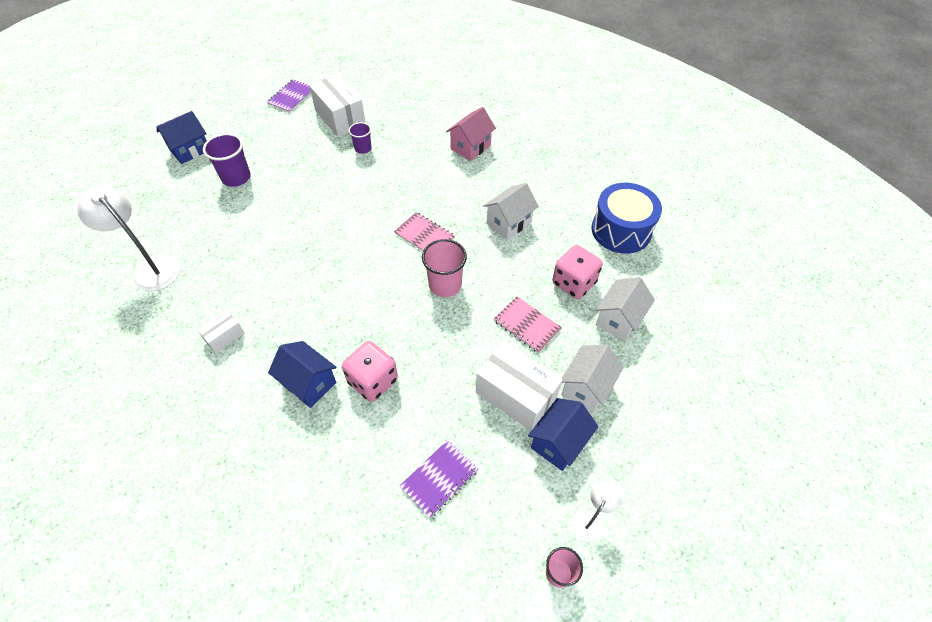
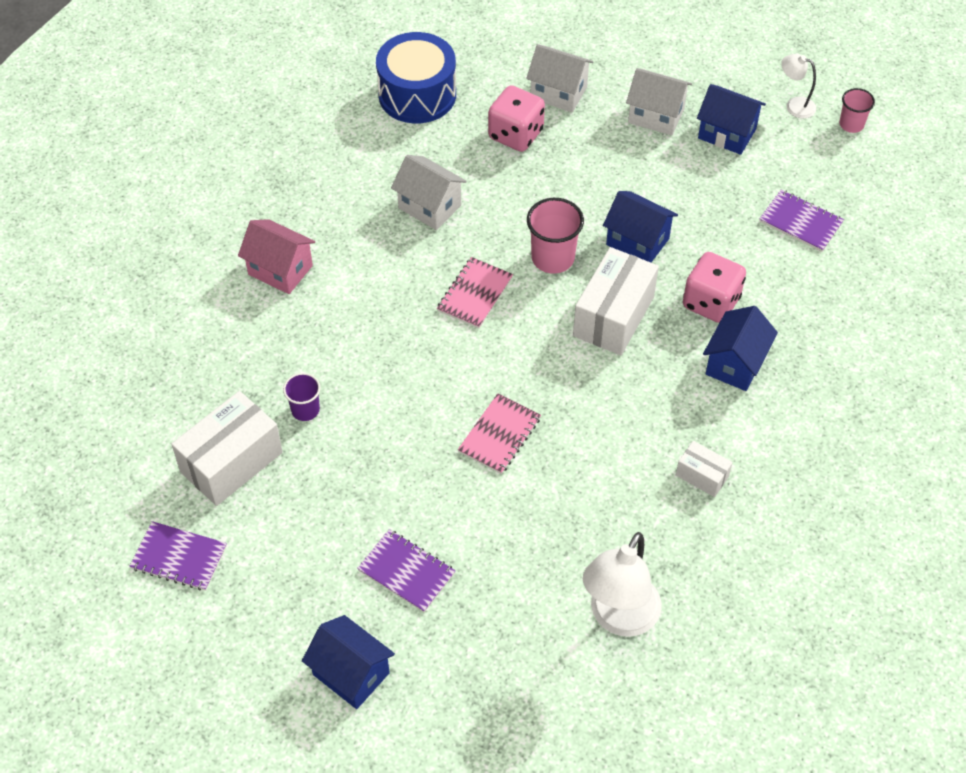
camera: 100 degrees left, 0 degrees up
purple cup [203,133,251,187] -> purple notebook [357,529,456,612]
white box [476,342,563,431] -> white box moved to [573,247,659,355]
pink notebook [494,296,562,353] -> pink notebook moved to [458,394,541,474]
none -> blue house [603,191,678,262]

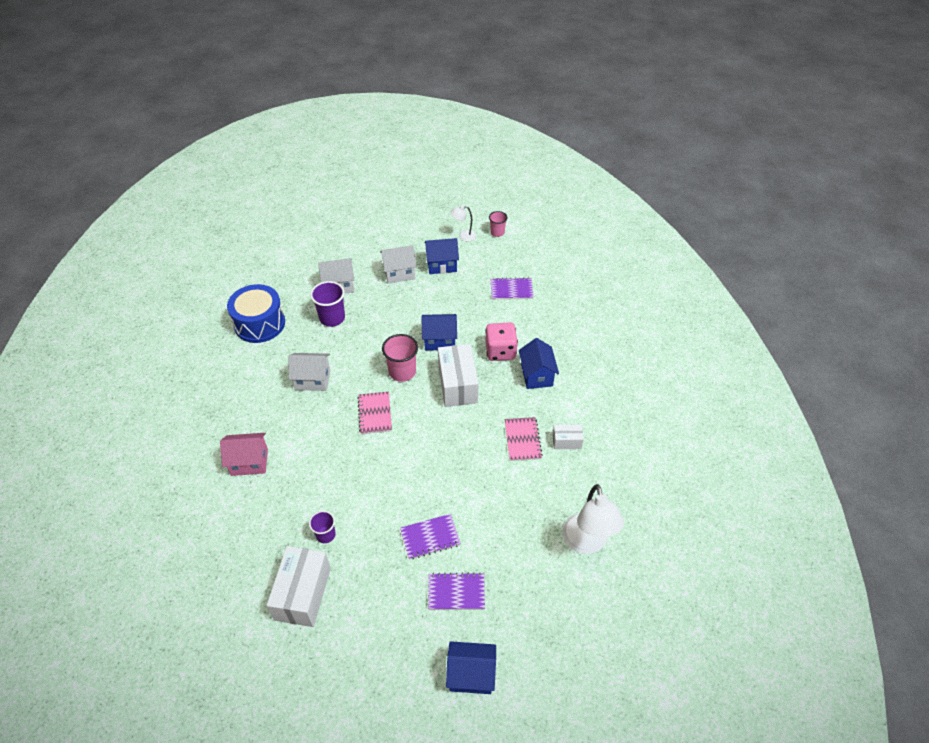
camera: 35 degrees left, 5 degrees down
purple notebook [130,521,227,591] -> purple notebook moved to [400,514,461,560]
pink notebook [458,394,541,474] -> pink notebook moved to [505,417,542,461]
pink dice [488,85,545,152] -> purple cup [310,281,345,327]

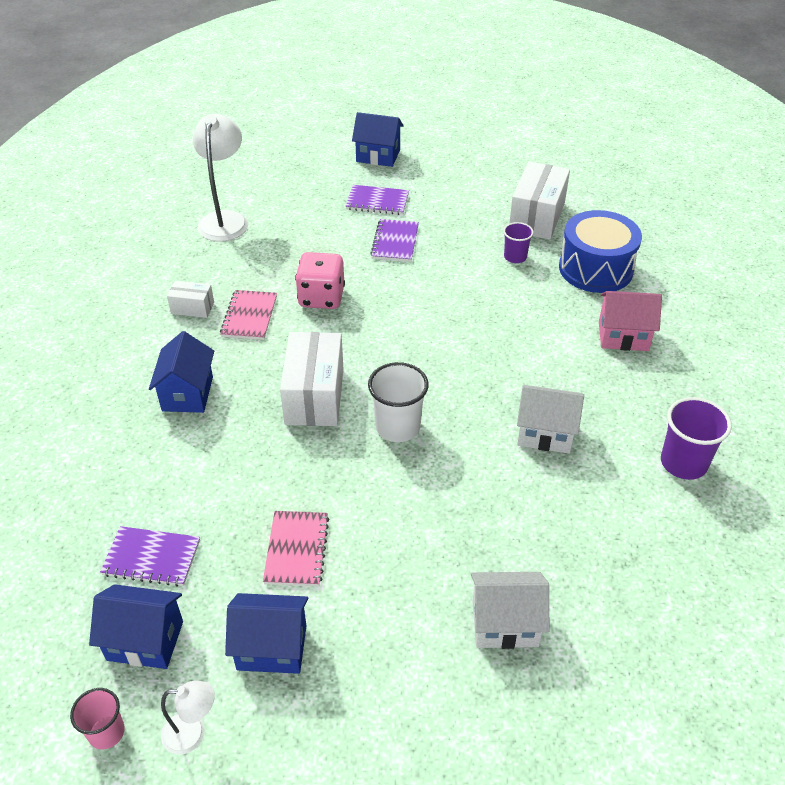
camera: 170 degrees left, 5 degrees down
blue drum [227,284,285,343] -> blue drum moved to [559,210,642,293]
purple cup [310,281,345,327] -> purple cup moved to [661,397,732,480]
pink notebook [357,392,392,434] -> pink notebook moved to [263,511,329,586]
white house [380,245,417,284] -> none
pink cup [382,334,418,382] -> white cup [368,362,429,442]
purple notebook [400,514,461,560] -> purple notebook turned 75 degrees counterclockwise [370,219,419,262]
blue house [421,314,457,351] -> blue house moved to [89,584,183,669]
pink dice [485,322,518,361] -> pink dice moved to [295,252,345,309]

